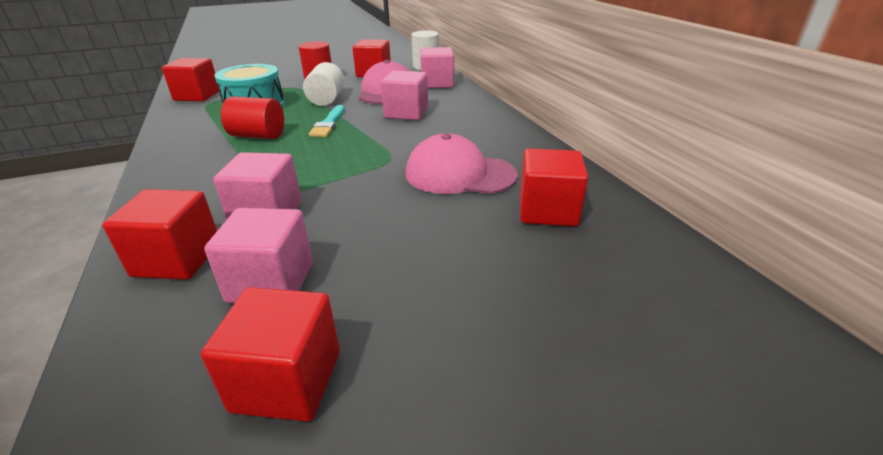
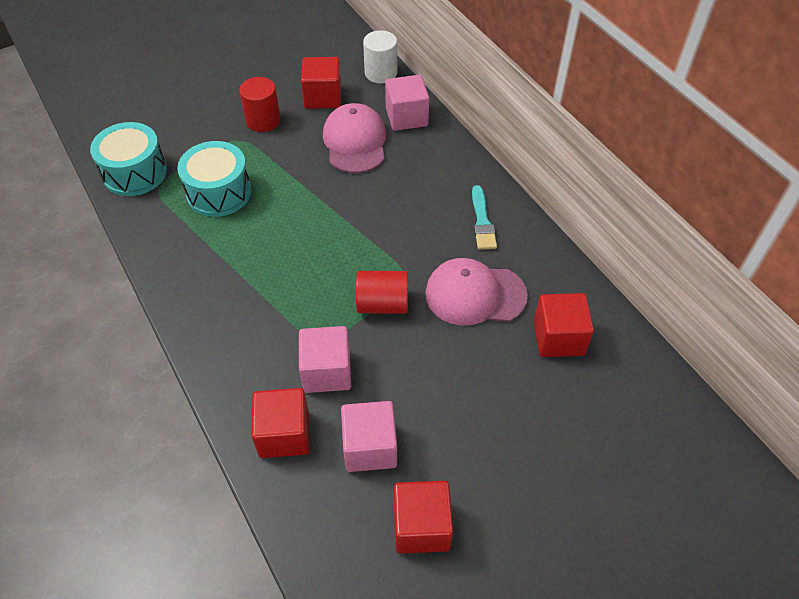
camera: 10 degrees left, 20 degrees up
red cube [162,58,219,101] -> turquoise drum [90,122,167,196]
red cylinder [221,97,284,139] -> red cylinder moved to [356,271,408,314]
white cylinder [303,62,344,106] -> none
turquoise brush [309,105,345,137] -> turquoise brush moved to [472,185,497,250]
pink cube [381,71,428,120] -> none

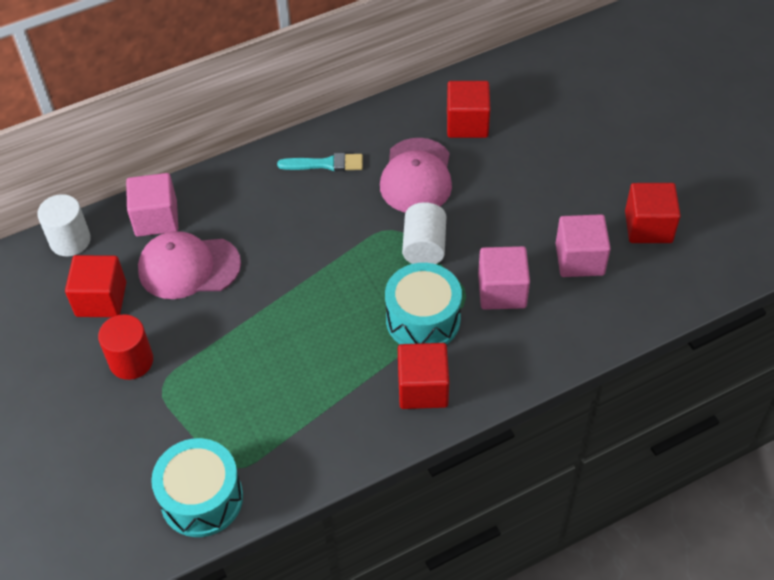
camera: 85 degrees left, 0 degrees up
turquoise drum [177,141,252,217] -> turquoise drum moved to [385,263,462,345]
red cube [251,388,309,458] -> red cube moved to [398,343,449,409]
red cylinder [356,271,408,314] -> white cylinder [402,202,446,264]

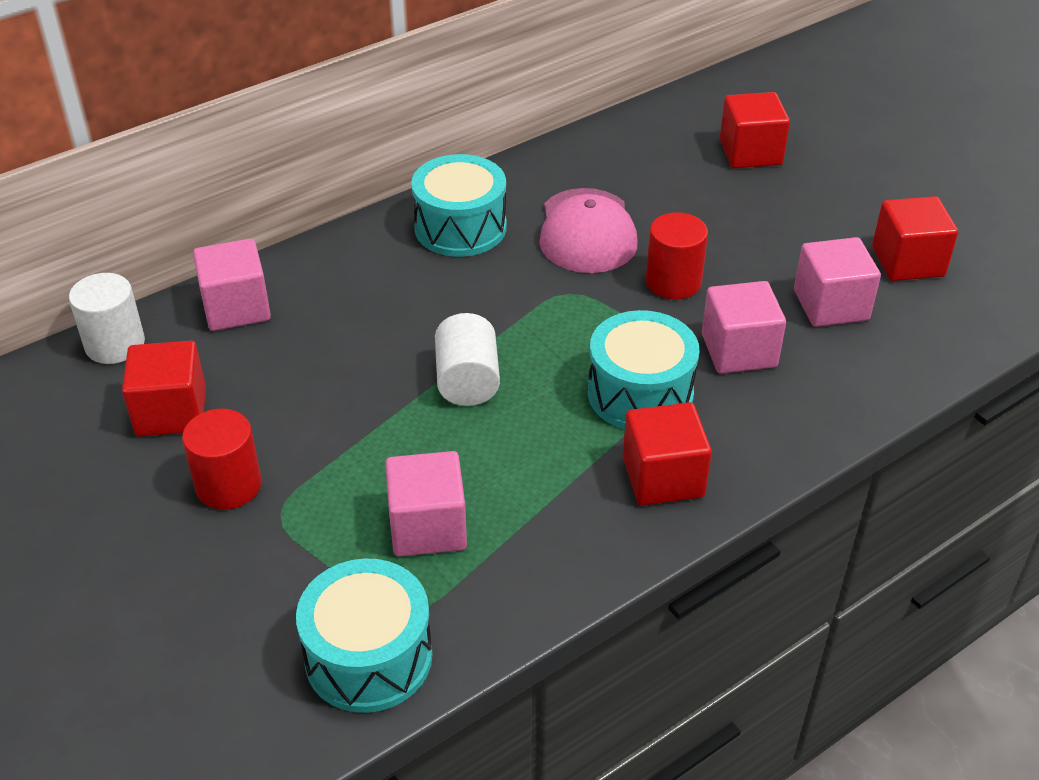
camera: 10 degrees left, 10 degrees down
pink cap [138,231,241,299] -> none
turquoise brush [277,153,363,171] -> turquoise drum [411,154,507,257]
white cylinder [402,202,446,264] -> white cylinder moved to [435,313,500,406]
red cube [447,81,491,138] -> red cube moved to [720,92,790,168]
none -> pink cube [385,451,467,557]
none -> red cylinder [646,212,708,299]

